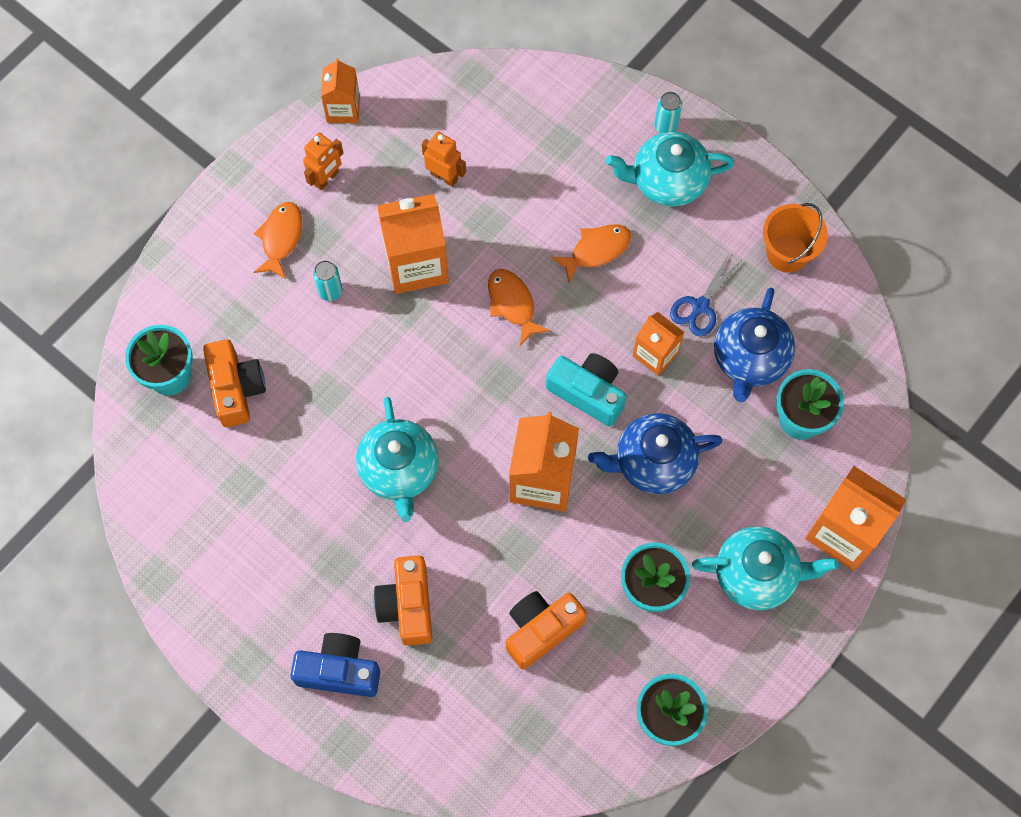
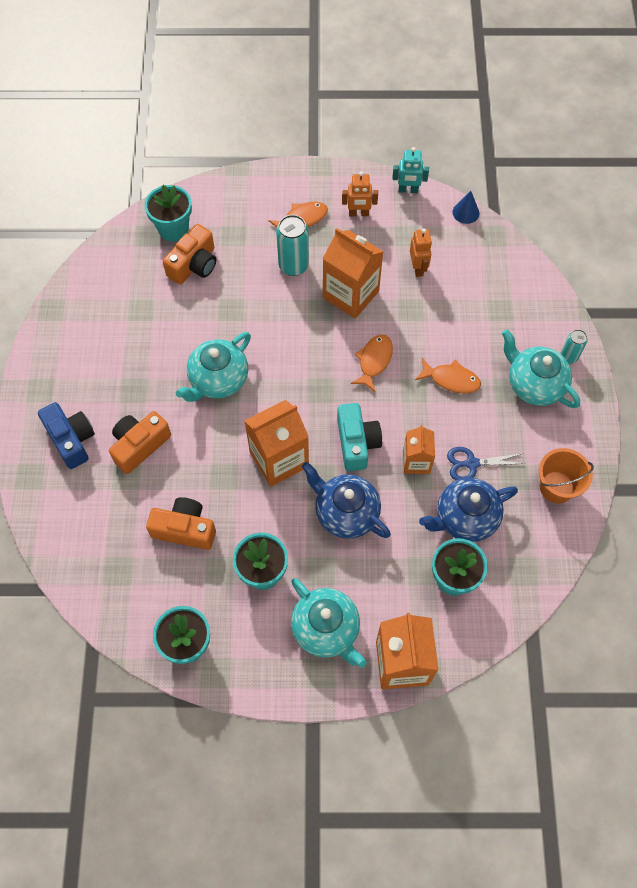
camera: 50 degrees right, 5 degrees down
turquoise can [313,260,343,301] -> turquoise can [276,215,309,276], size x1.69
orange carton [321,58,360,123] -> turquoise robot [392,147,429,193]
none -> blue cone [452,191,480,224]

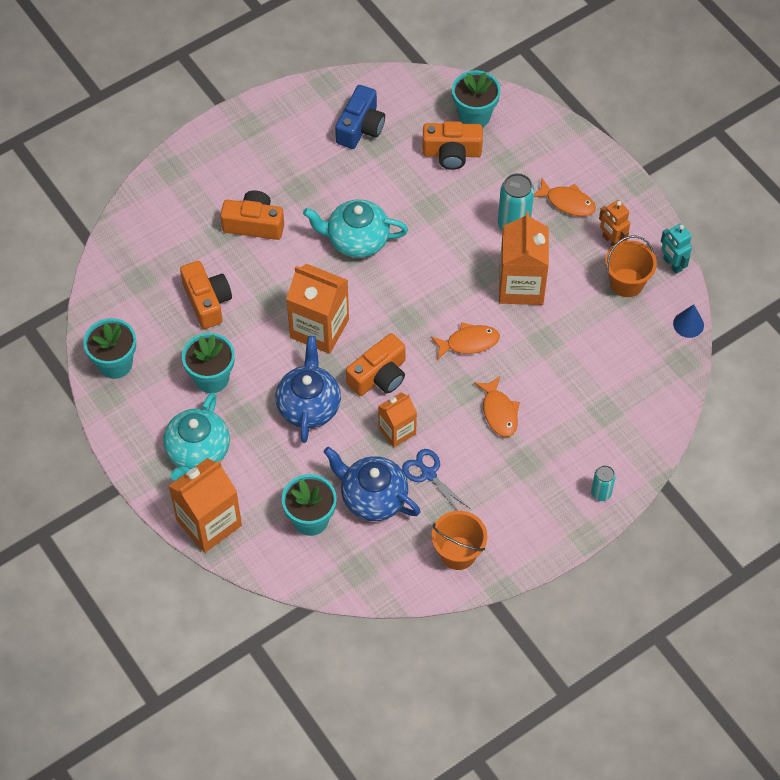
camera: 55 degrees right, 5 degrees down
blue camera [38,402,95,469] -> blue camera moved to [335,85,385,149]
turquoise camera [337,403,382,471] -> orange camera [346,333,406,396]
orange robot [410,228,432,277] -> none
turquoise teapot [502,329,580,408] -> none
none -> orange bucket [605,235,657,297]

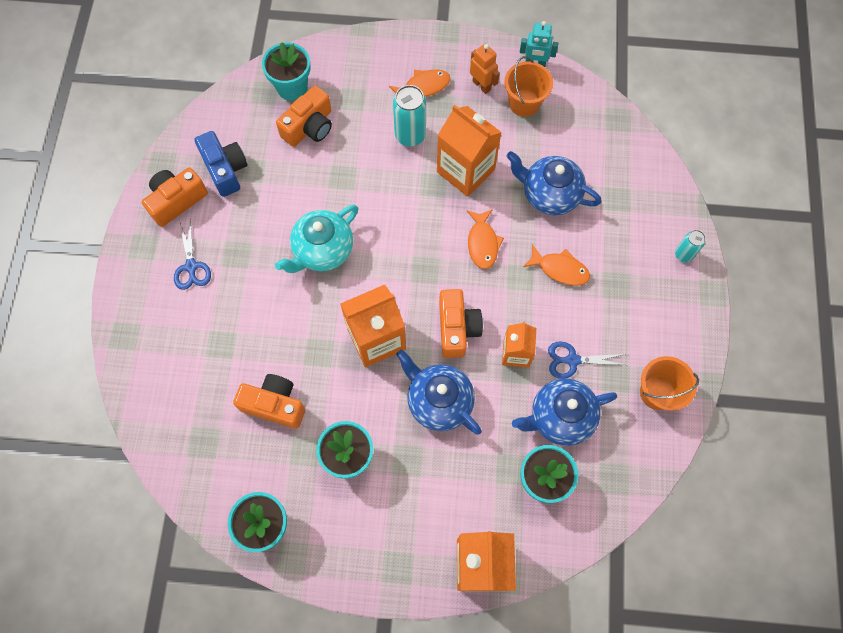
camera: 50 degrees left, 10 degrees up
turquoise teapot [163,392,230,480] -> none
orange camera [220,190,284,240] -> orange camera moved to [142,168,208,227]
orange fish [431,322,500,360] -> orange fish turned 150 degrees clockwise [467,209,504,269]
orange robot [599,200,630,246] -> orange robot turned 135 degrees counterclockwise [470,44,500,94]
blue cone [673,304,704,338] -> none
none -> blue scissors [174,220,211,290]
none -> blue teapot [506,151,602,215]

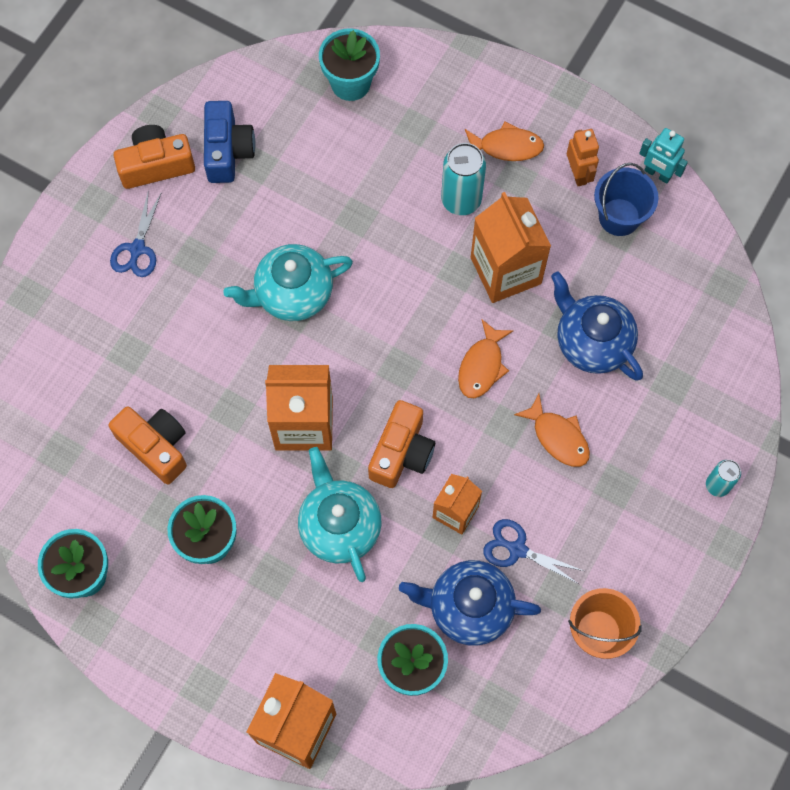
camera: 25 degrees right, 0 degrees up
orange camera [276,85,332,147] -> none
blue teapot [396,350,482,434] -> turquoise teapot [298,447,382,582]
orange bucket [504,56,553,117] -> blue bucket [594,163,659,236]

